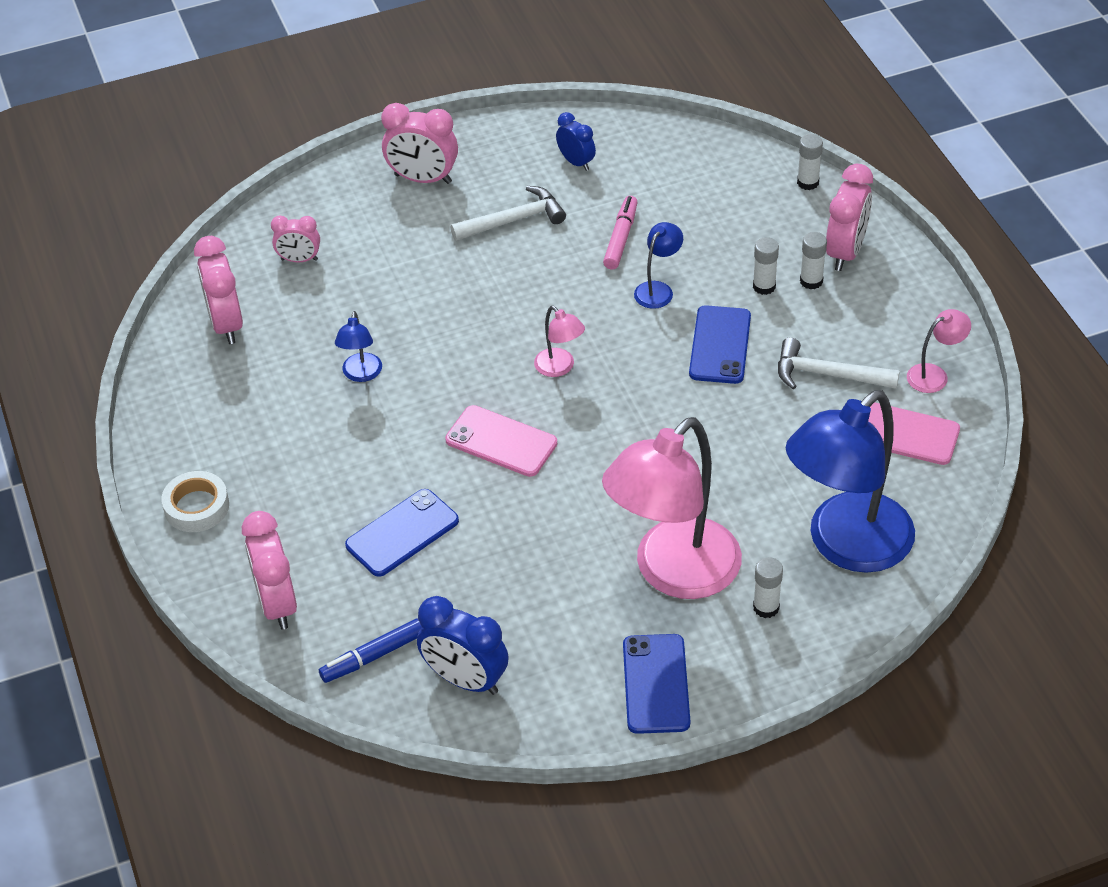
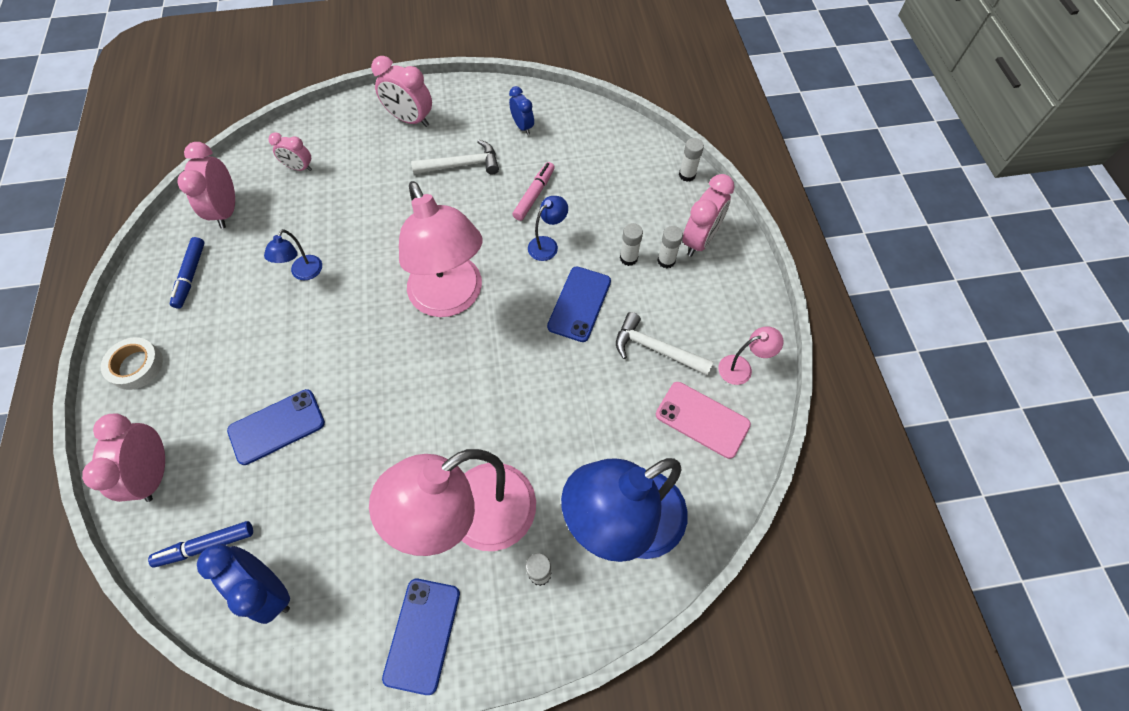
camera: 10 degrees right, 15 degrees up
pink phone [445,405,557,477] -> none
pink lamp [534,306,585,377] -> pink lamp [399,181,482,317], size x2.41
none -> blue marker [170,237,205,309]

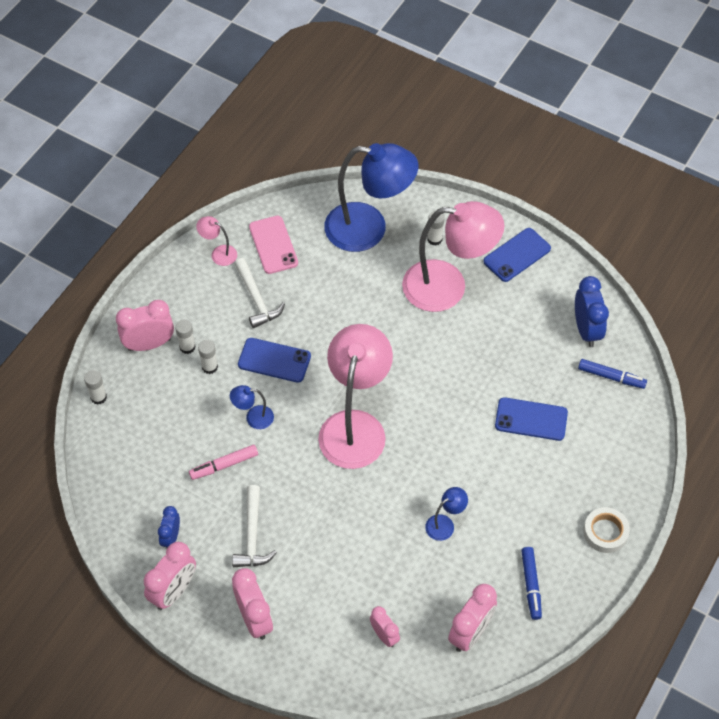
camera: 140 degrees left, 5 degrees down
pink clock [82,413,165,502] -> pink clock moved to [144,542,196,610]
blue marker [170,237,205,309] -> blue marker turned 135 degrees clockwise [521,547,542,620]
white hammer [411,140,499,174] -> white hammer turned 120 degrees counterclockwise [232,485,277,567]
blue phone [547,266,611,342] -> blue phone turned 45 degrees clockwise [238,338,311,383]

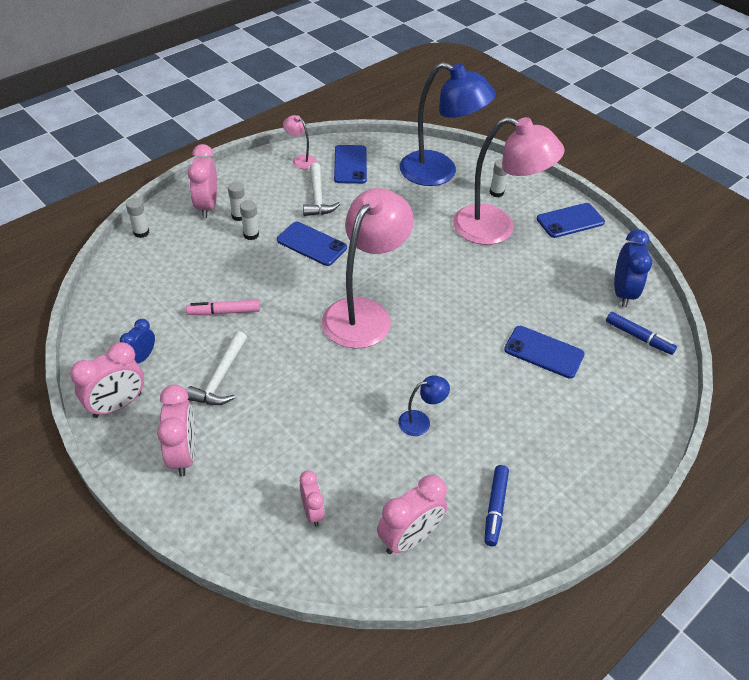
camera: 15 degrees right, 10 degrees down
pink clock [116,300,174,351] -> pink clock turned 90 degrees counterclockwise [188,144,217,218]
blue lamp [230,385,274,429] -> none
pink phone [249,216,298,274] -> blue phone [334,145,367,184]
white tape [583,507,630,553] -> none

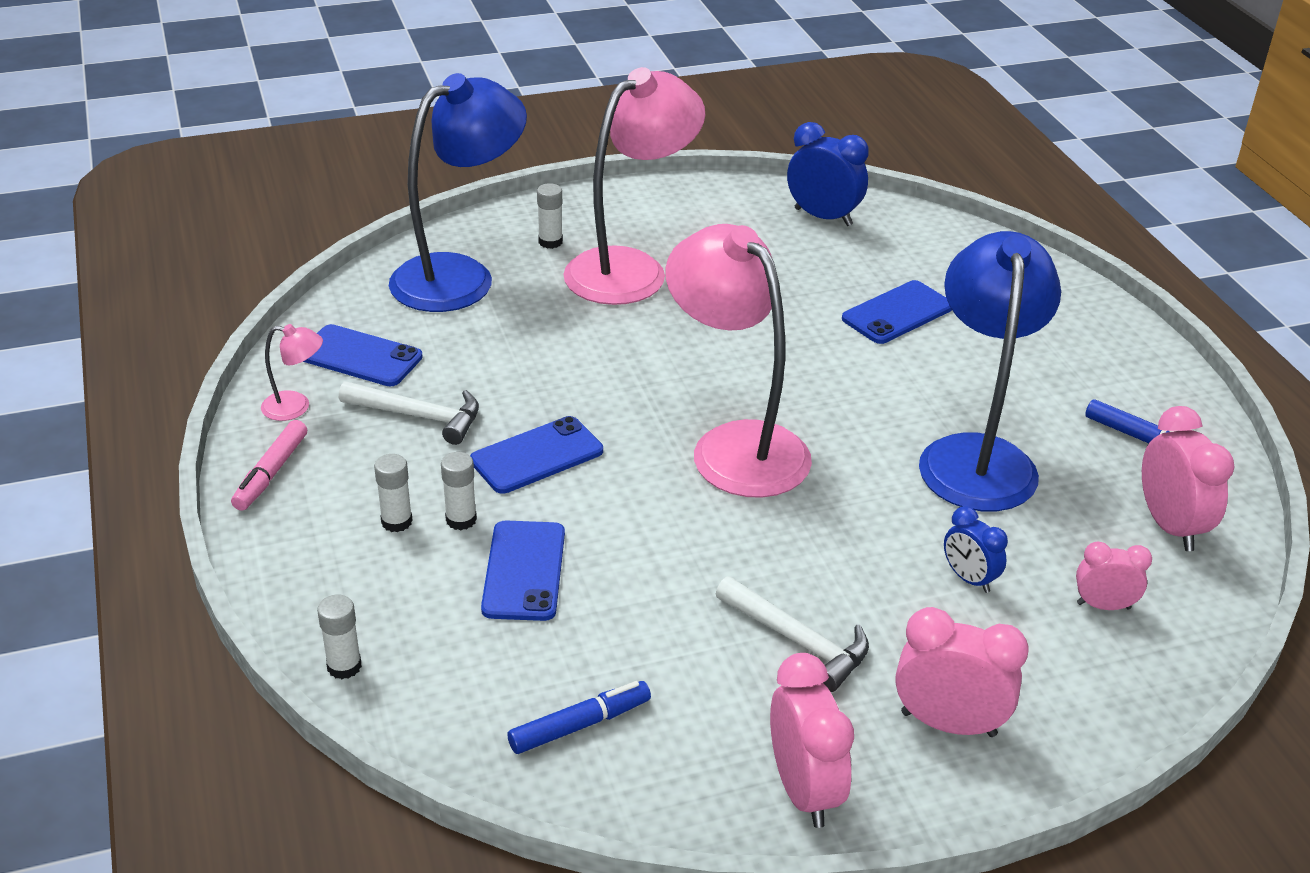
camera: 65 degrees left, 10 degrees down
blue clock [120,319,155,364] -> blue clock moved to [944,506,1008,593]
pink marker [186,300,260,315] -> pink marker moved to [231,420,307,511]
pink clock [188,144,217,218] -> none
pink lamp [283,115,317,169] -> pink lamp turned 150 degrees counterclockwise [261,324,323,421]
blue lamp [398,375,450,436] -> blue lamp [919,231,1061,511], size x2.41
blue phone [537,203,605,238] -> blue phone moved to [481,521,565,621]
blue marker [606,312,677,355] -> blue marker moved to [507,681,651,754]

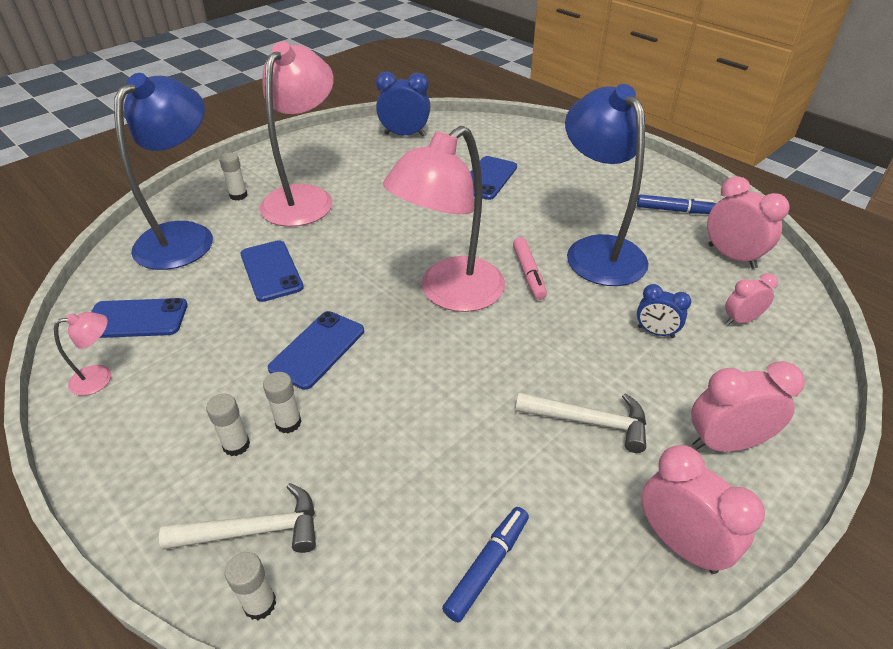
camera: 25 degrees left, 5 degrees up
pink marker [231,420,307,511] -> pink marker moved to [513,237,547,300]
white hammer [339,381,479,445] -> white hammer moved to [159,483,316,553]
blue phone [481,521,565,621] -> blue phone moved to [240,240,304,302]
pink lamp [665,224,812,498] -> pink lamp turned 75 degrees counterclockwise [383,126,505,312]

